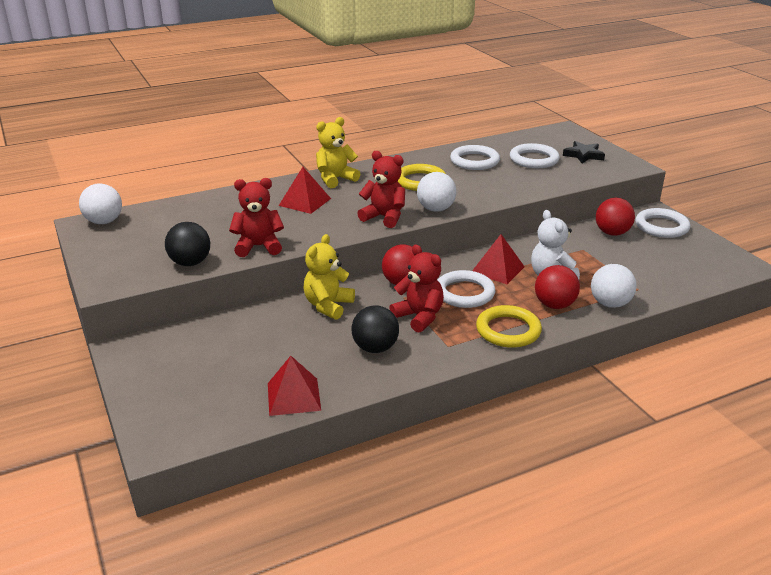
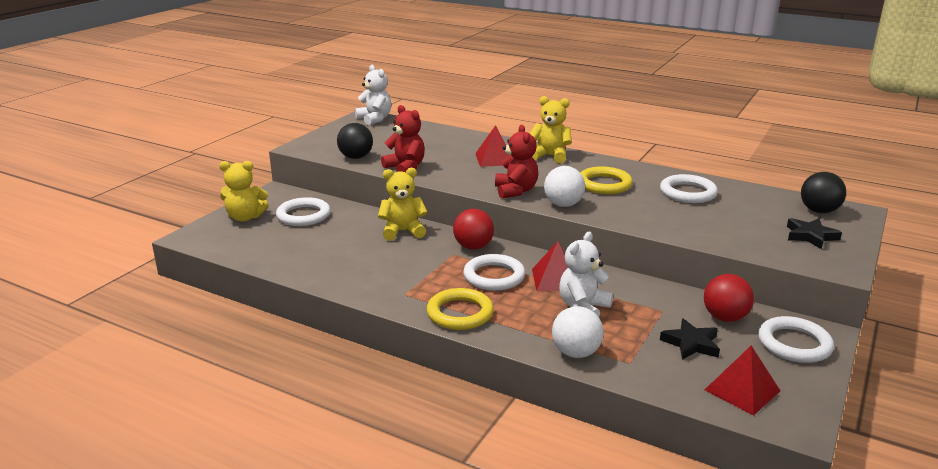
camera: 55 degrees right, 5 degrees down
white ball [79,184,122,224] -> white teddy bear [355,65,391,125]
red pyramid [268,356,321,416] -> red pyramid moved to [705,346,780,416]
black ball [351,305,399,353] -> black ball moved to [801,172,846,213]
red teddy bear [389,244,444,333] -> none
white ring [510,143,560,168] -> white ring moved to [276,197,330,226]
red ball [535,265,580,309] -> none
none -> yellow teddy bear [219,161,269,222]
none -> black star [660,318,720,360]

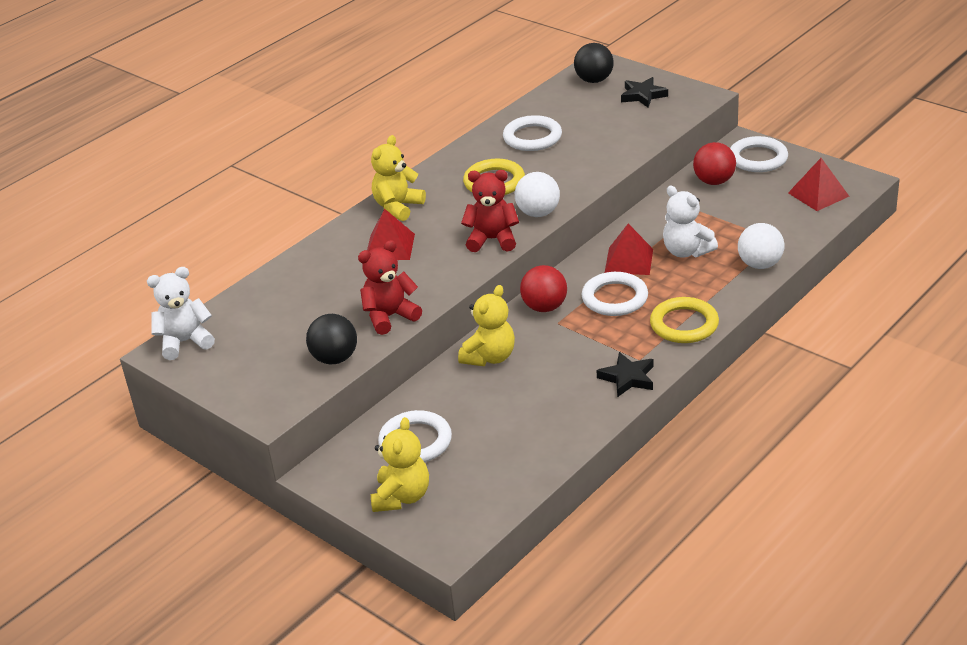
camera: 75 degrees left, 10 degrees up
yellow teddy bear [378,168,428,241] -> yellow teddy bear turned 150 degrees counterclockwise [458,285,515,366]
black star [660,318,720,360] -> black star moved to [597,352,654,397]

